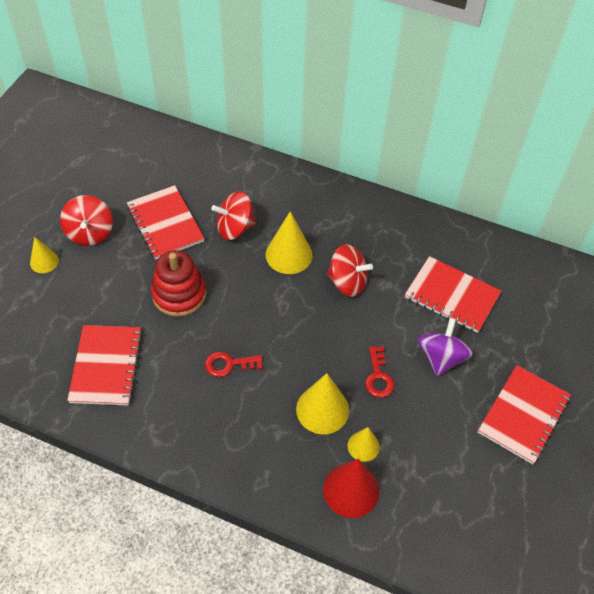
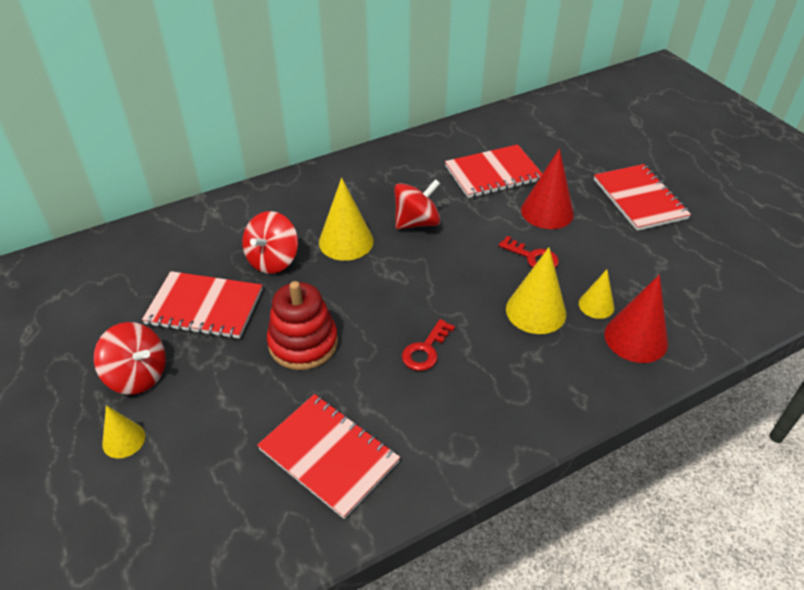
camera: 50 degrees left, 10 degrees down
purple spinning top [418,318,473,376] -> red cone [521,148,574,229]

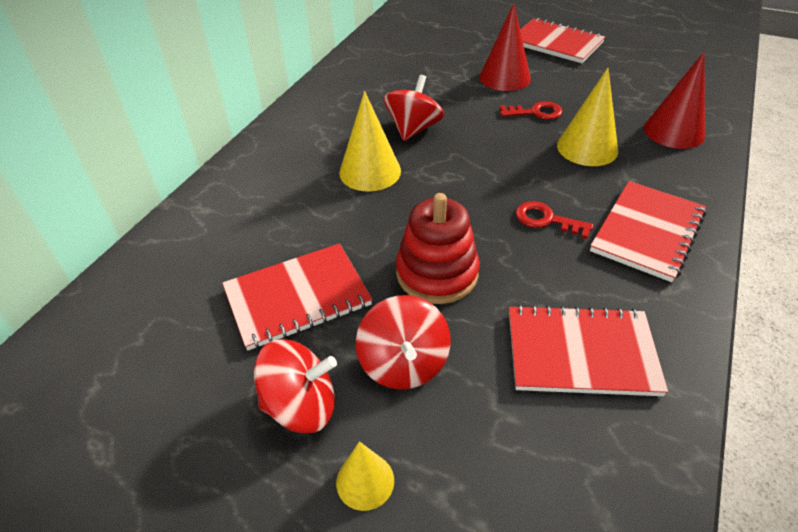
camera: 35 degrees left, 0 degrees up
red spinning top [242,211,298,274] -> red spinning top moved to [356,295,451,390]
red key [402,319,455,371] -> red key turned 120 degrees clockwise [516,201,593,239]
red notebook [445,144,542,198] -> red notebook moved to [590,181,706,282]
yellow cone [579,269,614,319] -> none

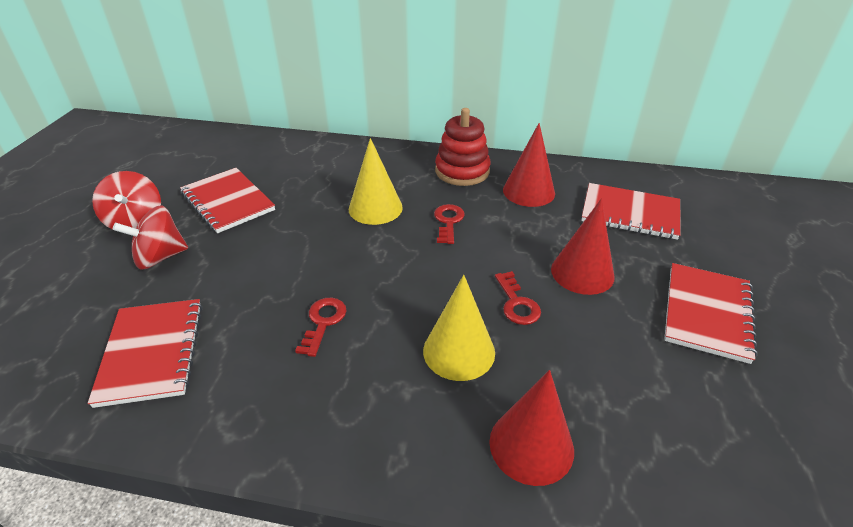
camera: 75 degrees right, 5 degrees down
yellow cone [336,441,394,511] -> none
red spinning top [384,75,444,141] -> red key [434,204,465,244]
red stacking toy [396,193,480,304] -> red stacking toy moved to [435,108,491,186]
red notebook [590,181,706,282] -> red notebook moved to [581,183,681,240]
none -> red cone [503,123,555,207]

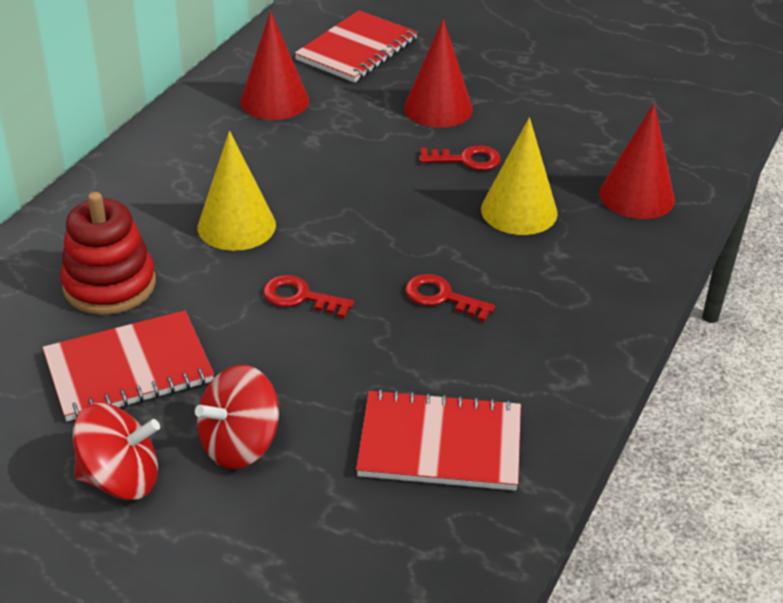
camera: 75 degrees left, 0 degrees up
red spinning top [113,206,188,270] -> red spinning top turned 60 degrees clockwise [195,365,279,469]
red key [434,204,465,244] -> red key moved to [263,275,354,318]
red stacking toy [435,108,491,186] -> red stacking toy moved to [60,192,156,315]
red notebook [664,263,758,364] -> none

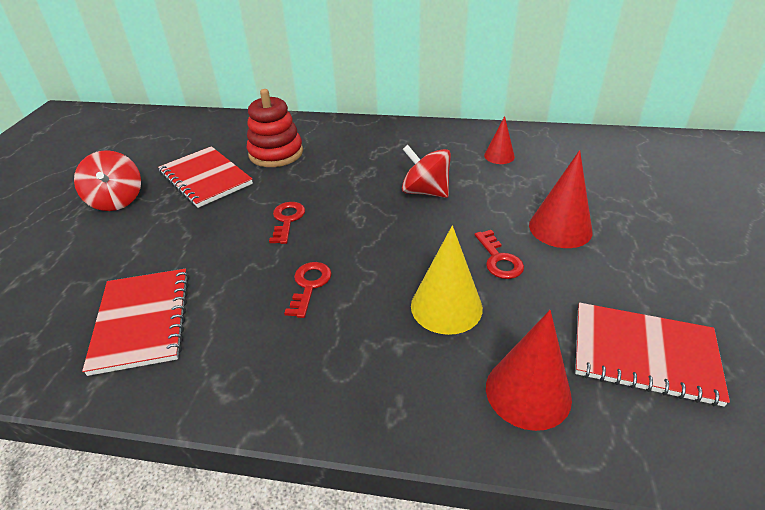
camera: 75 degrees right, 0 degrees up
red spinning top [195,365,279,469] -> red spinning top moved to [402,145,451,198]
yellow cone [198,131,276,251] -> none
red cone [240,11,309,120] -> red cone [484,116,515,164], size x0.59
red notebook [294,10,418,83] -> red notebook moved to [575,303,730,407]

